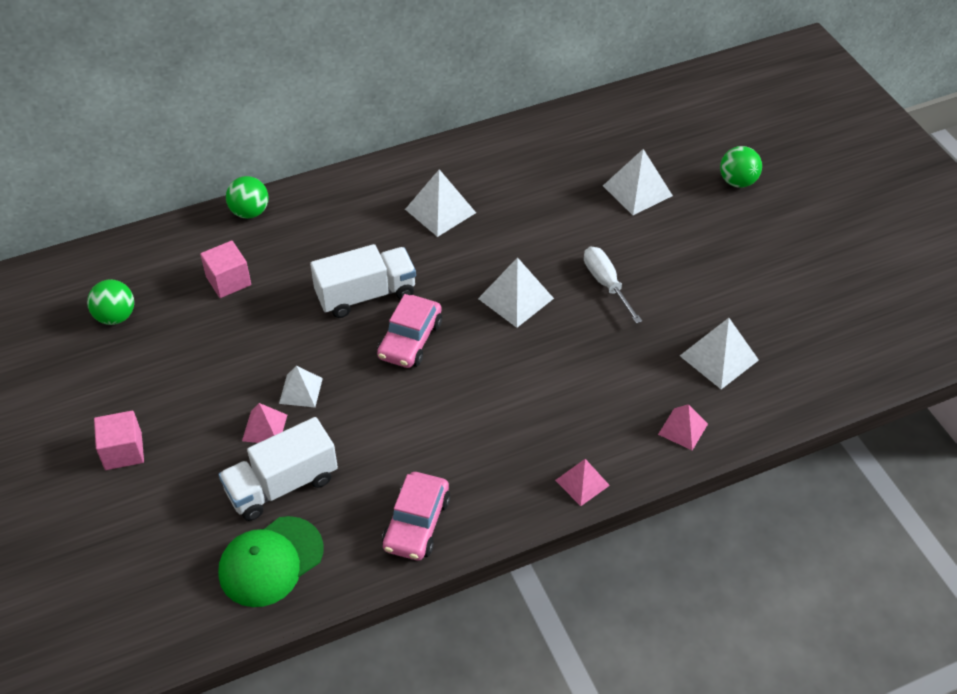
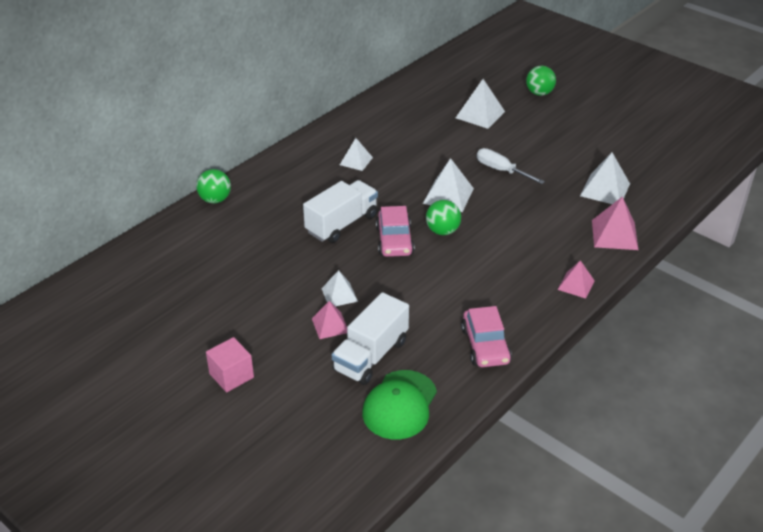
camera: 25 degrees left, 10 degrees down
green ball [87,280,134,325] -> green ball moved to [426,200,461,235]
pink cube [200,241,251,298] -> none
white pyramid [405,169,476,237] -> white pyramid [340,138,373,171], size x0.64
pink pyramid [658,404,708,450] -> pink pyramid [592,196,639,250], size x1.56

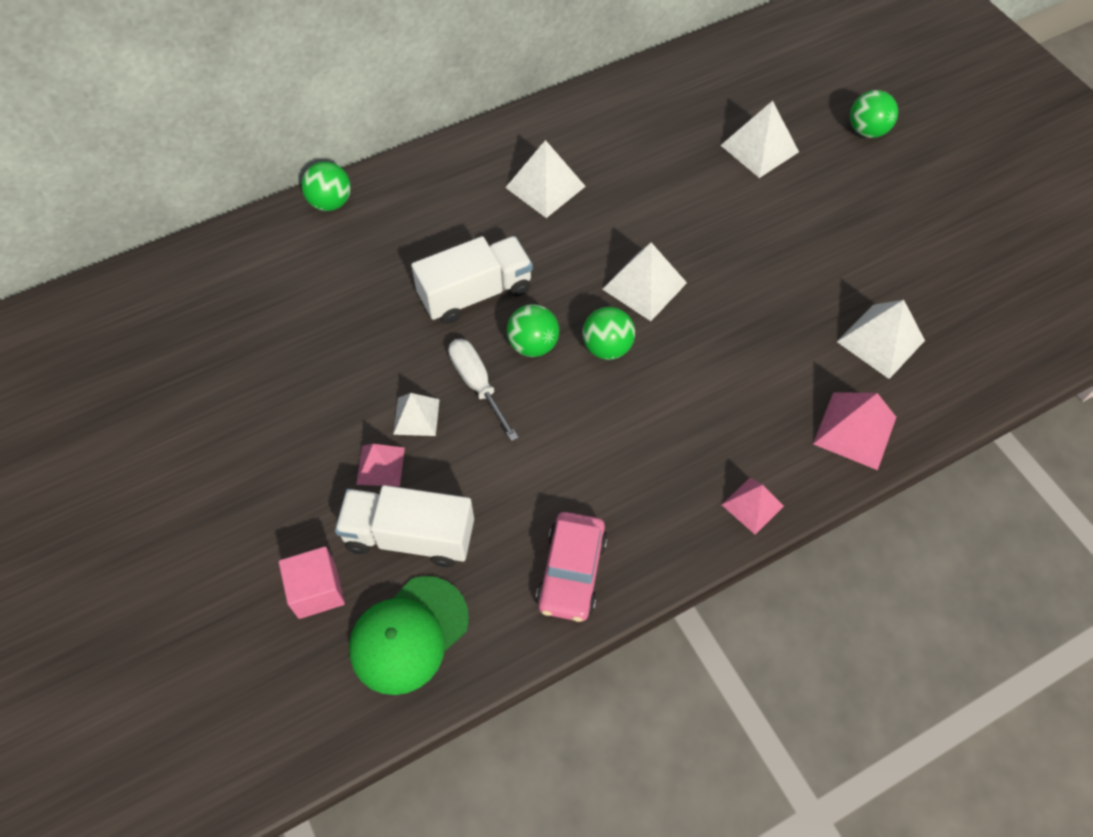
camera: 20 degrees right, 20 degrees up
pink cube [206,337,254,392] -> pink cube moved to [279,546,345,619]
white truck [332,292,409,385] -> white truck turned 45 degrees clockwise [335,485,474,567]
white pyramid [340,138,373,171] -> white pyramid [505,140,586,218], size x1.56
pink car [376,206,414,257] -> green ball [507,304,559,357]
white screwdriver [477,148,545,184] -> white screwdriver moved to [449,339,519,441]

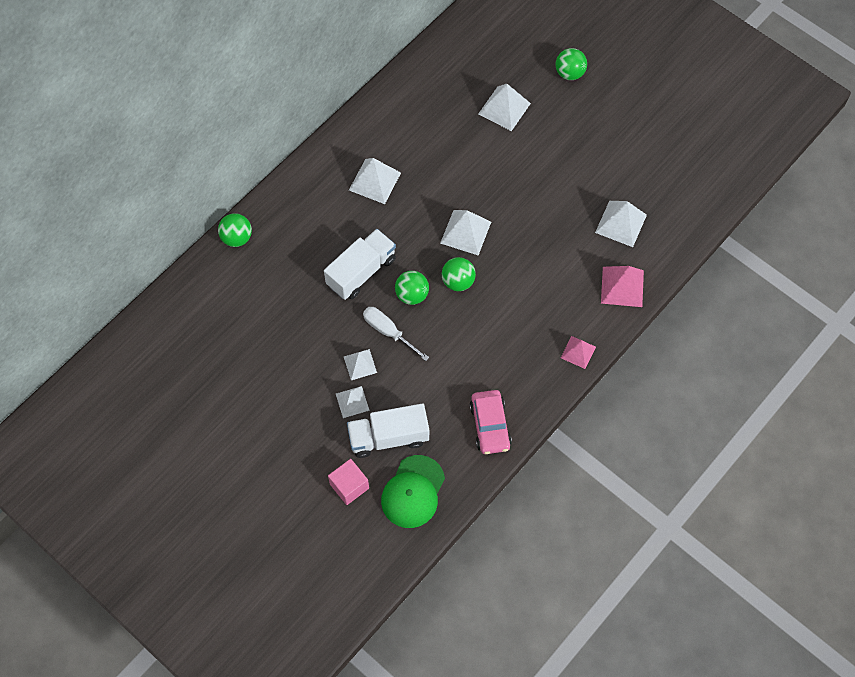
camera: 20 degrees left, 5 degrees up
pink pyramid [356,444,405,487] -> white pyramid [336,386,370,418]

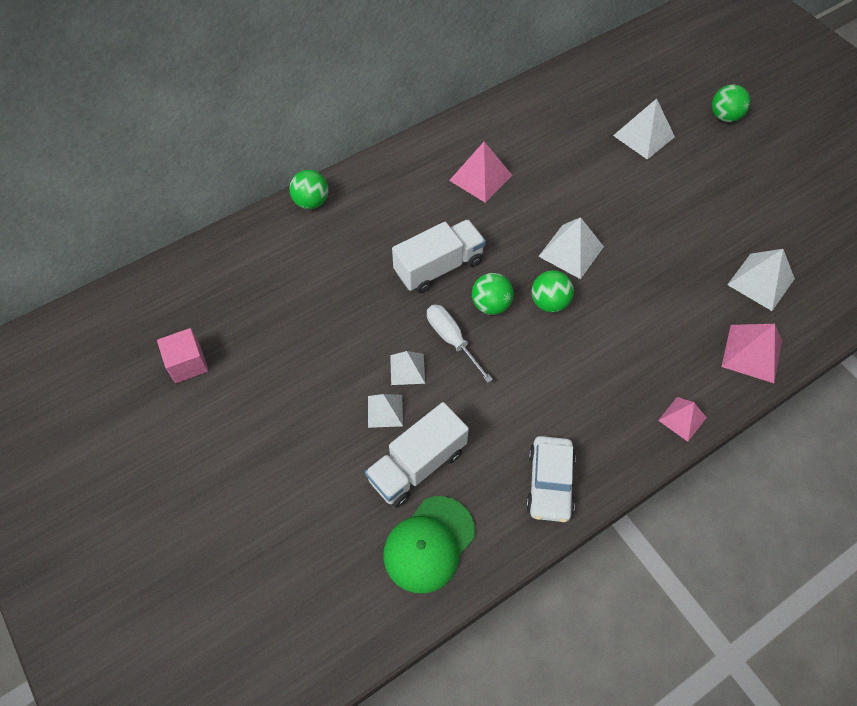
camera: 15 degrees right, 5 degrees down
pink cube [328,459,369,505] -> pink cube moved to [157,328,208,383]
white truck [347,403,429,458] -> white truck turned 45 degrees counterclockwise [365,402,469,508]
white pyramid [349,158,401,204] -> pink pyramid [449,142,512,203]
pink car [469,390,512,454] -> white car [526,436,576,522]

